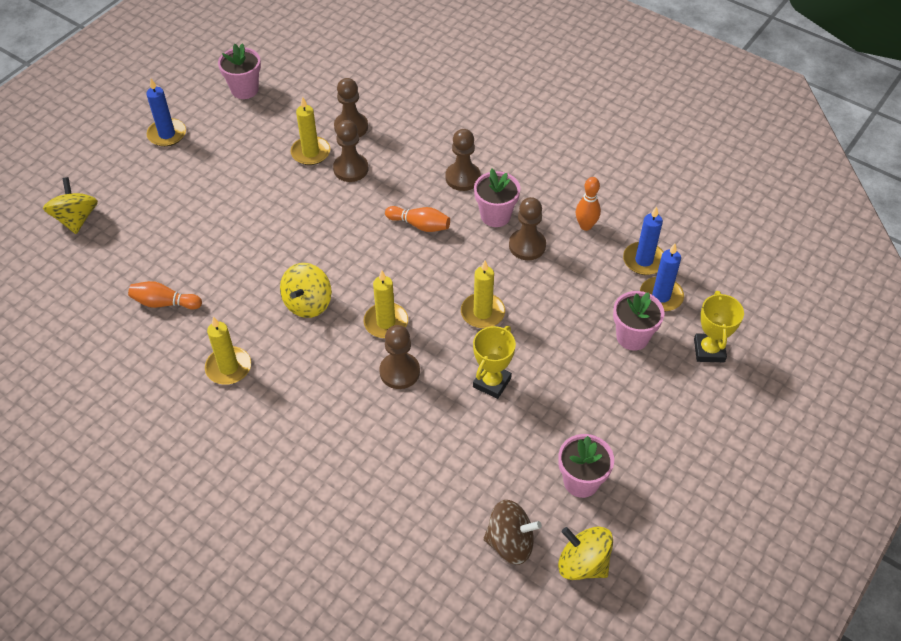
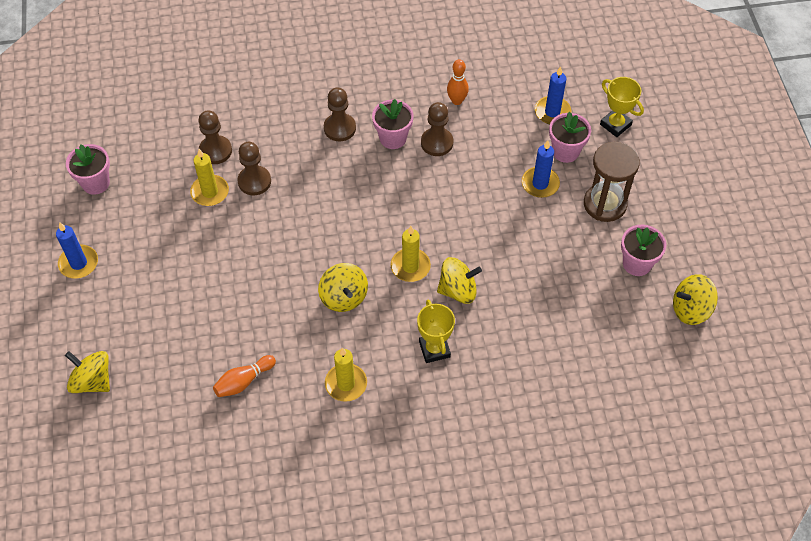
camera: 45 degrees left, 5 degrees up
brown pawn [379,325,420,389] -> yellow spinning top [437,257,482,304]
orange bowling pin [385,206,450,232] -> none
yellow candle [461,261,505,328] -> none
yellow trophy [473,326,516,399] -> yellow trophy moved to [417,299,455,363]
brown spinning top [483,500,542,565] -> none
blue candle [623,206,664,275] -> blue candle moved to [522,141,560,198]
none -> brown hourglass [584,142,640,222]

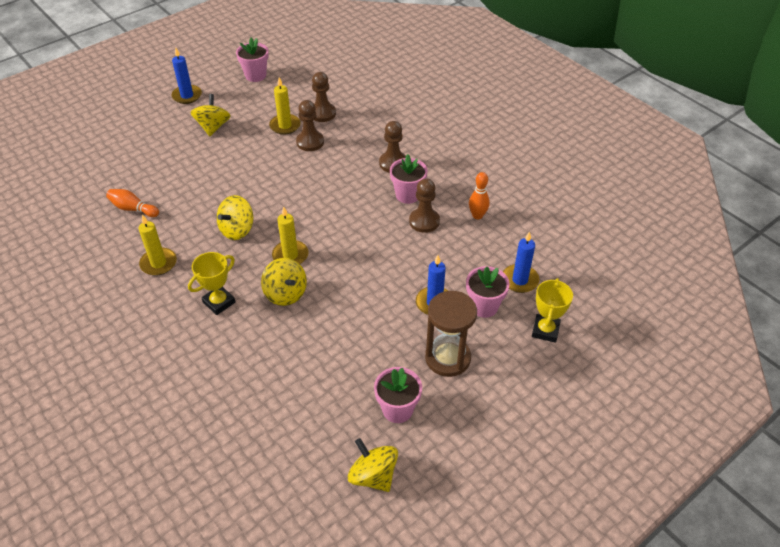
camera: 60 degrees right, 10 degrees down
yellow spinning top [65,351,110,393] -> yellow spinning top moved to [191,94,231,136]

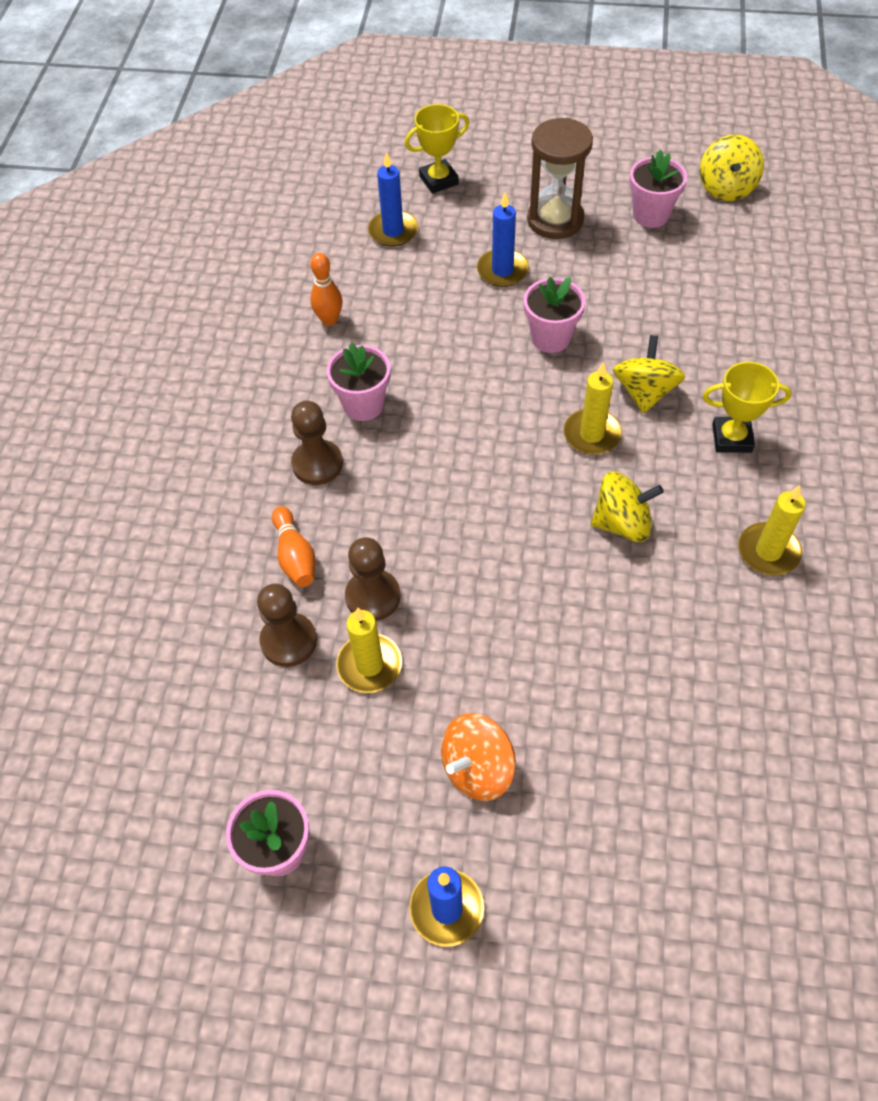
camera: 130 degrees left, 10 degrees up
orange bowling pin [106,189,159,217] -> orange bowling pin moved to [272,506,316,587]
yellow spinning top [191,94,231,136] -> orange spinning top [441,713,516,801]
brown pawn [409,178,440,233] -> none
pink flower pot [466,266,510,318] -> pink flower pot moved to [524,277,585,353]

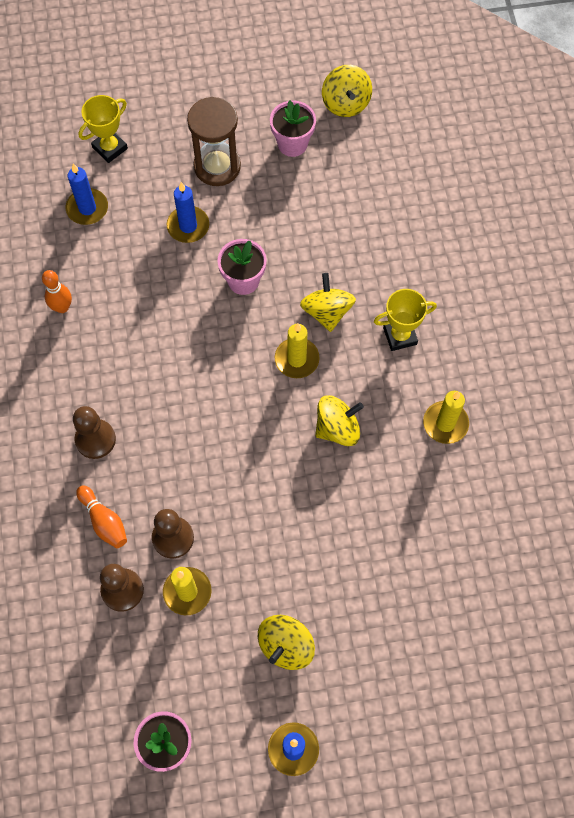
camera: 20 degrees left, 10 degrees up
pink flower pot [327,342,390,421] -> none
orange spinning top [441,713,516,801] -> yellow spinning top [258,615,315,670]

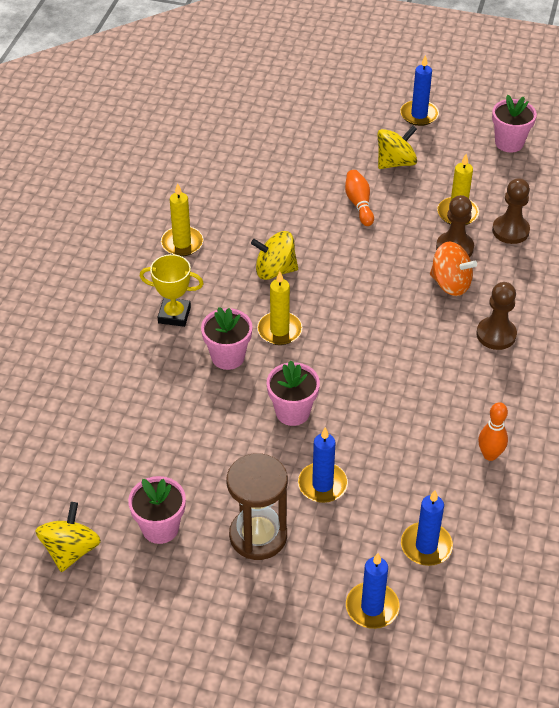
camera: 155 degrees left, 20 degrees down
orange bowling pin [76,485,127,548] -> orange bowling pin moved to [345,170,374,226]
yellow trophy [78,95,128,163] -> blue candle [346,553,400,629]
yellow spinning top [300,273,356,332] -> pink flower pot [201,307,252,370]
none -> orange spinning top [430,242,477,296]

